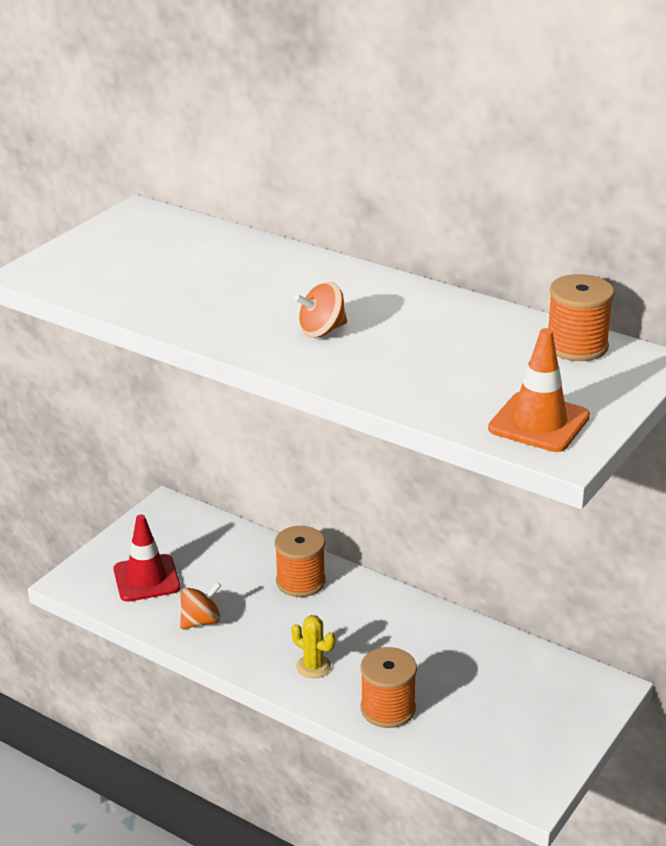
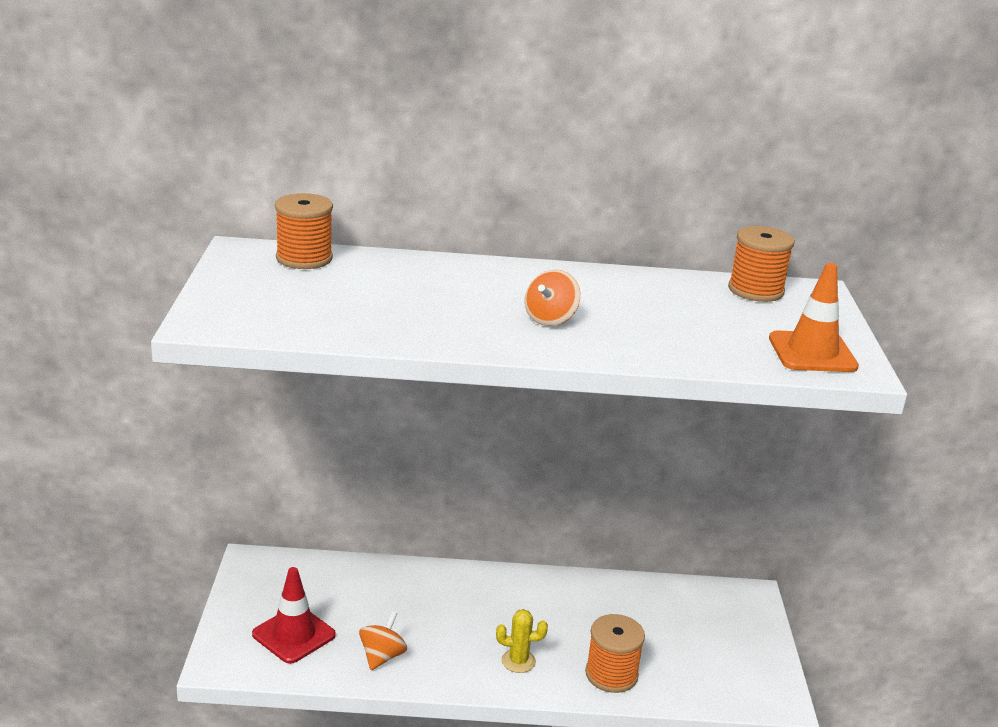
camera: 35 degrees left, 5 degrees down
orange spool [275,526,326,597] -> orange spool moved to [275,193,333,269]

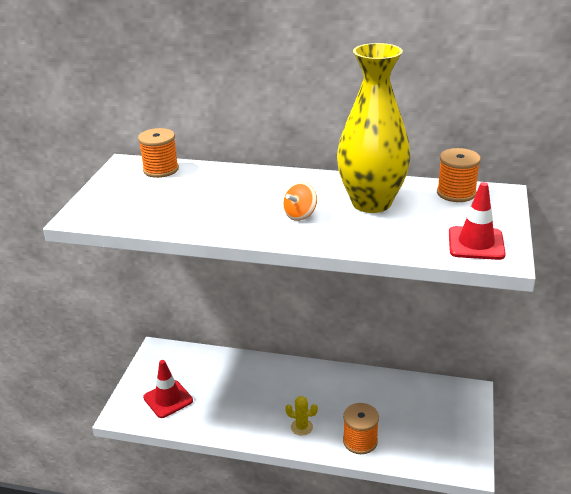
camera: 15 degrees right, 5 degrees up
orange spinning top [359,611,407,670] -> none
orange traffic cone [769,263,859,372] -> red traffic cone [449,182,506,260]
none -> yellow vase [337,43,411,213]

